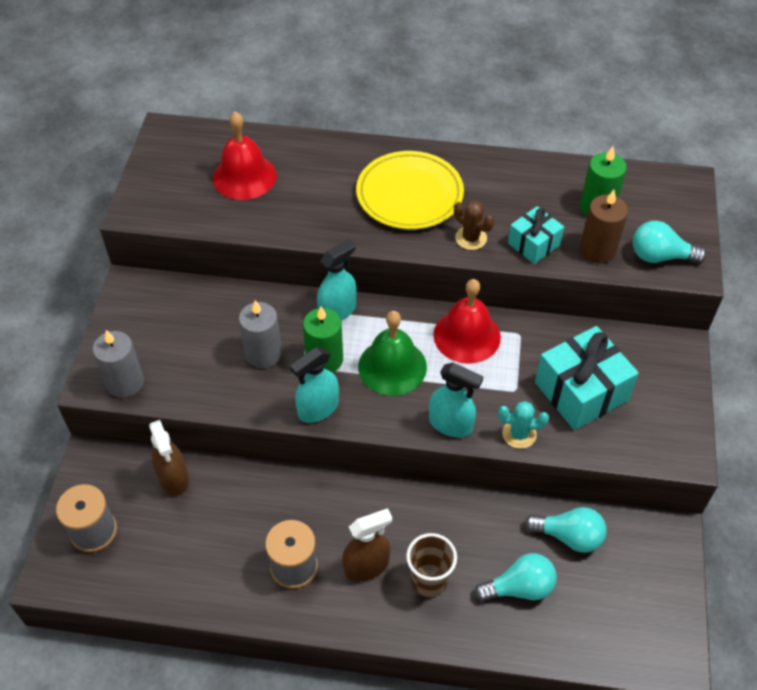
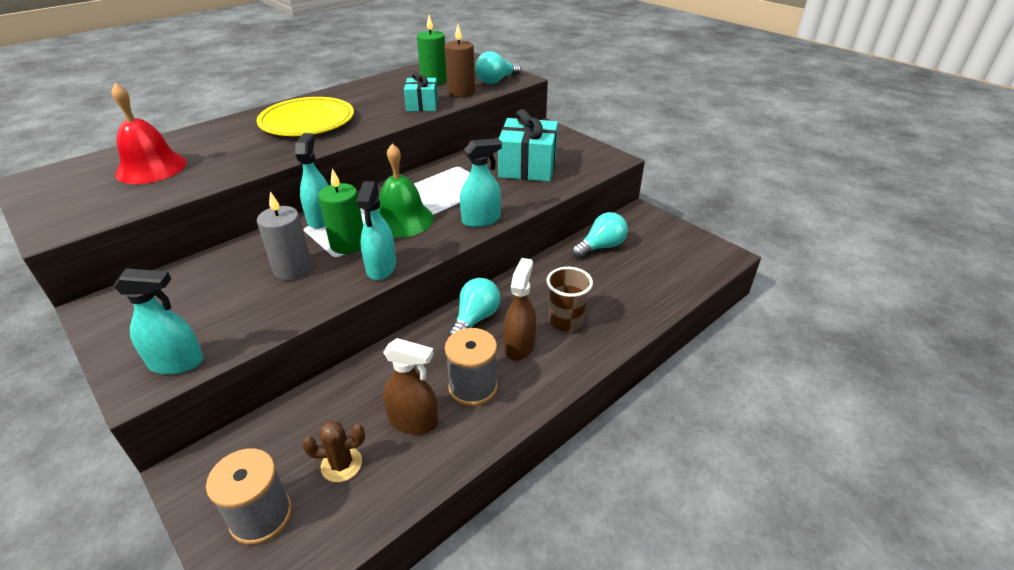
camera: 50 degrees left, 15 degrees down
grey candle [92,330,144,398] -> turquoise spray bottle [113,268,204,375]
brown spray bottle [149,420,189,496] -> brown spray bottle moved to [383,338,438,434]
red bell [433,279,501,364] -> none
brown cactus [454,201,494,250] -> brown cactus moved to [302,420,365,482]
turquoise light bulb [474,553,557,602] -> turquoise light bulb moved to [448,278,500,337]
turquoise cactus [498,401,549,449] -> none

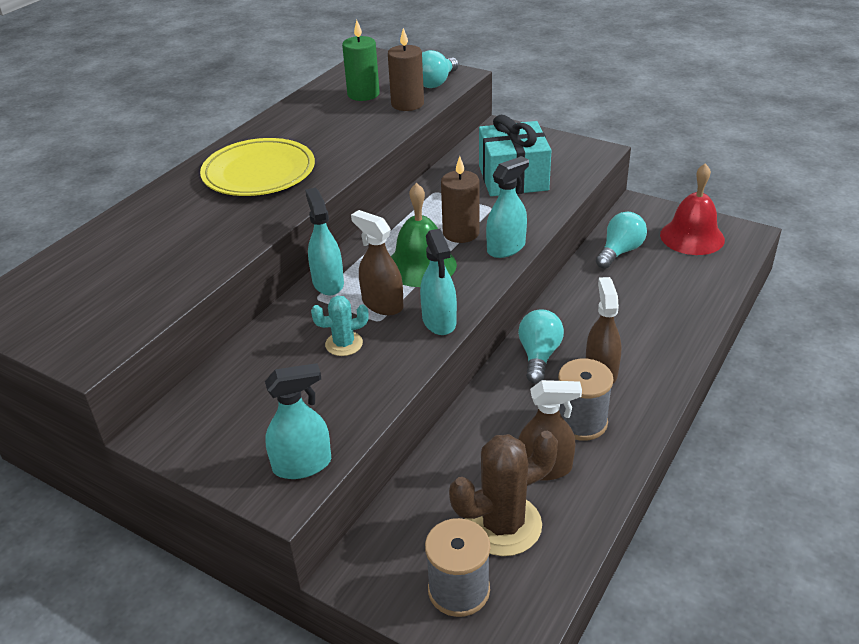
camera: 15 degrees left, 0 degrees up
red bell [111,83,187,184] -> red bell moved to [660,163,725,255]
grey candle [257,192,312,280] -> turquoise cactus [311,296,369,356]
brown cactus [302,420,365,482] -> brown cactus [449,431,558,556], size x1.83
green candle [318,169,363,254] -> brown spray bottle [351,210,403,315]
turquoise gift [404,72,438,111] -> none
brown cup [546,267,593,332] -> none
none -> brown candle [441,156,480,243]

